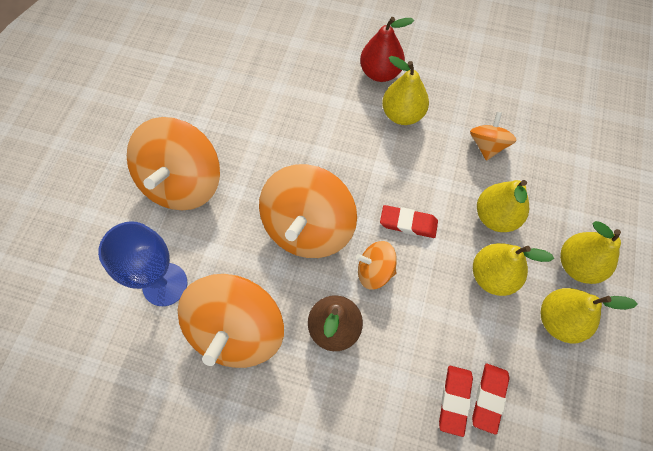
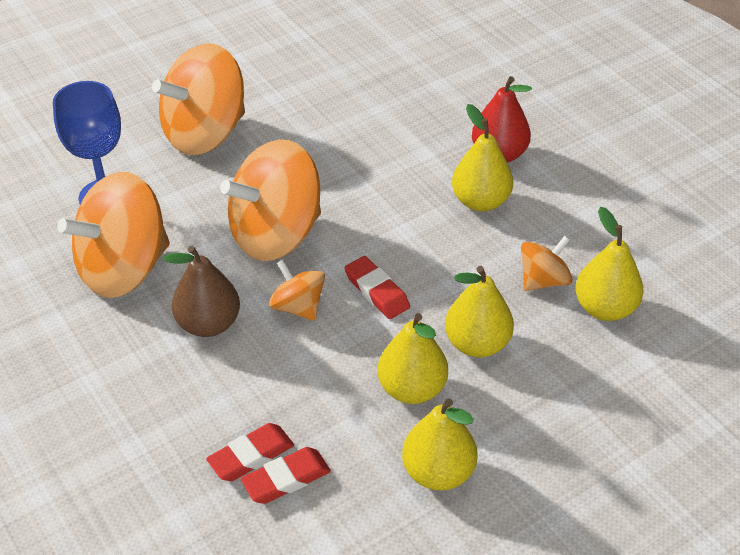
camera: 40 degrees right, 20 degrees down
yellow pear [560,221,621,284] -> yellow pear moved to [575,207,644,321]

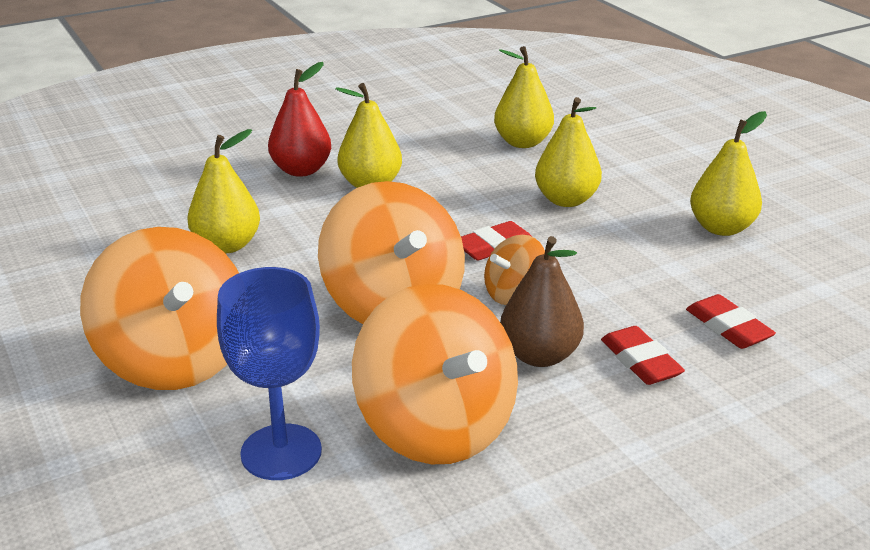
camera: 85 degrees left, 15 degrees down
red eraser [241,447,331,504] -> red eraser moved to [601,326,685,385]
yellow pear [378,313,448,404] -> yellow pear moved to [187,129,260,254]
orange spinning top [521,236,573,291] -> none

